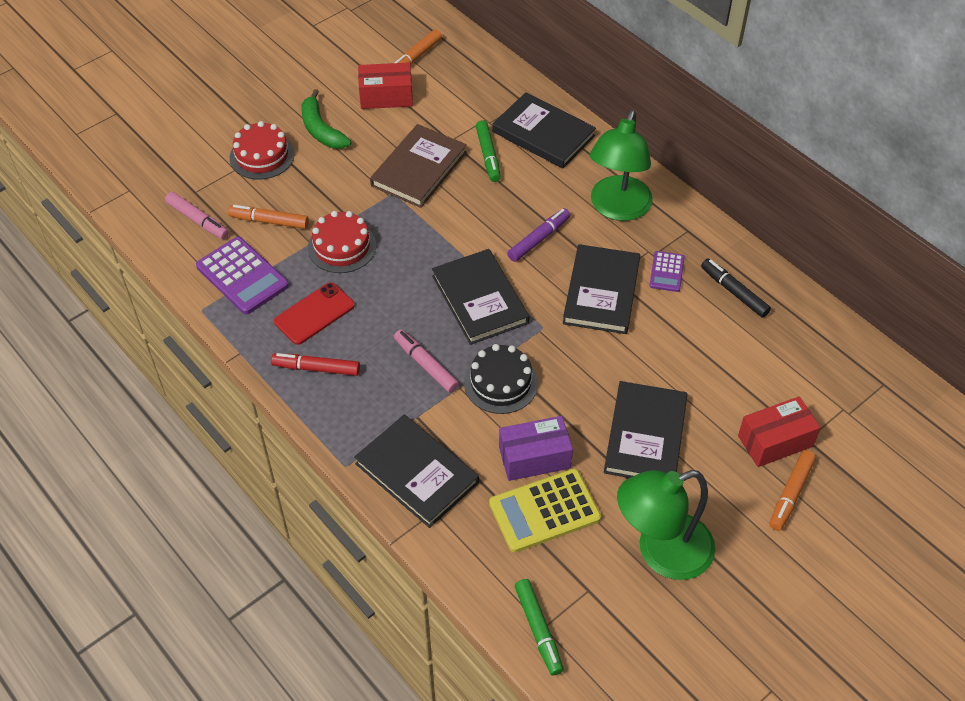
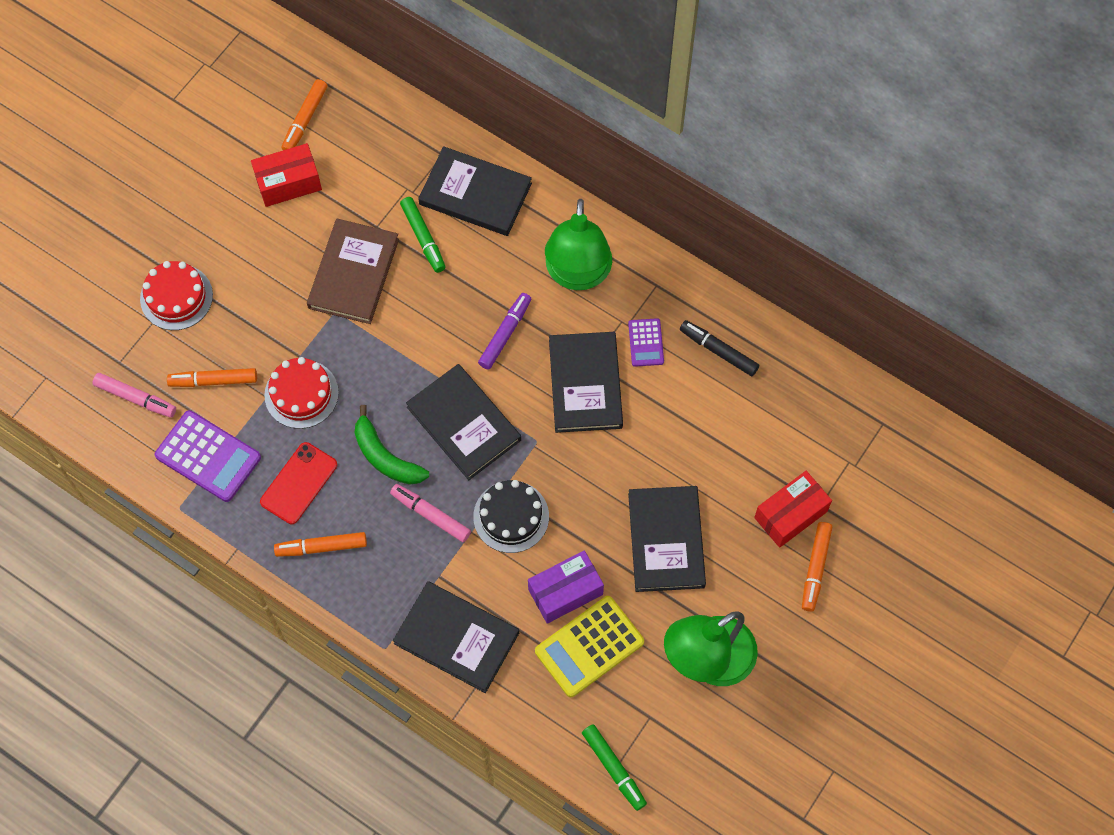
camera: 15 degrees left, 15 degrees up
red marker [271,353,360,376] -> orange marker [274,532,367,557]
green banana [301,89,351,149] -> green banana moved to [355,405,429,485]

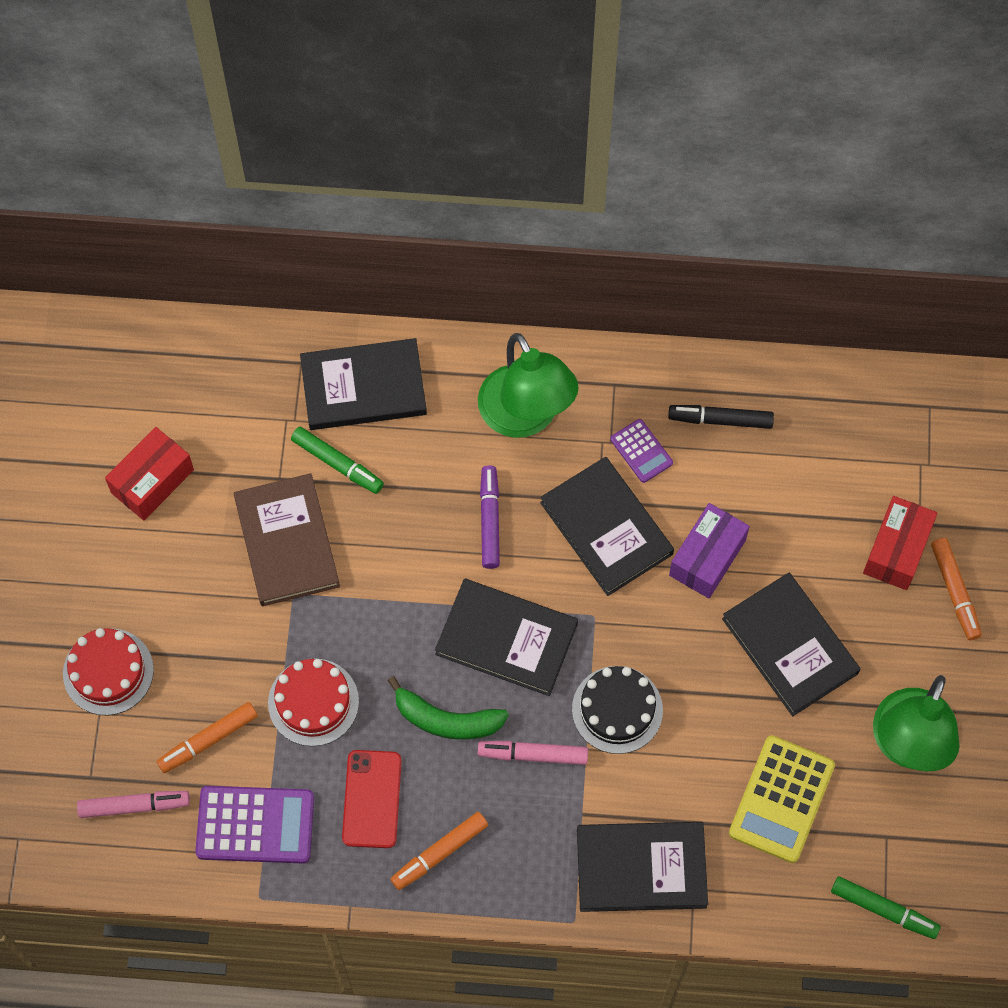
camera: 30 degrees left, 0 degrees up
orange marker [281,79,327,150] -> none
purple box [528,551,604,624] -> purple box moved to [669,503,750,598]

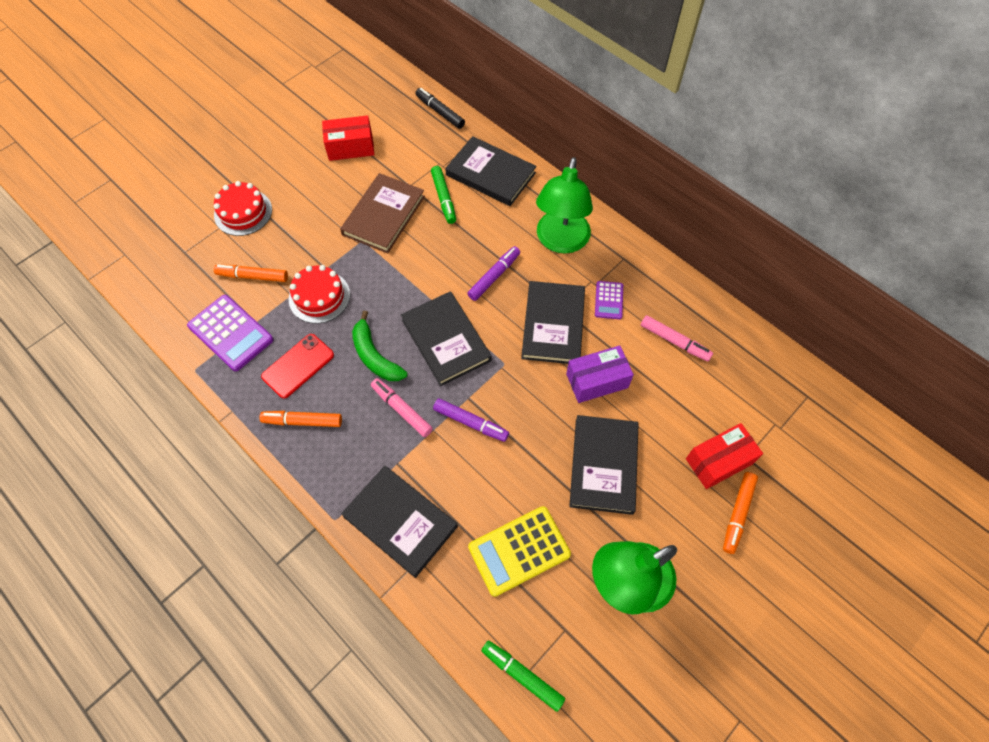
camera: 40 degrees right, 5 degrees down
pink marker [77,791,190,818] -> pink marker moved to [641,315,713,361]
black cake [572,666,663,754] -> purple marker [433,398,509,442]
black marker [668,405,774,429] -> black marker moved to [415,88,465,129]
green marker [831,876,941,939] -> green marker turned 150 degrees clockwise [481,641,565,712]

